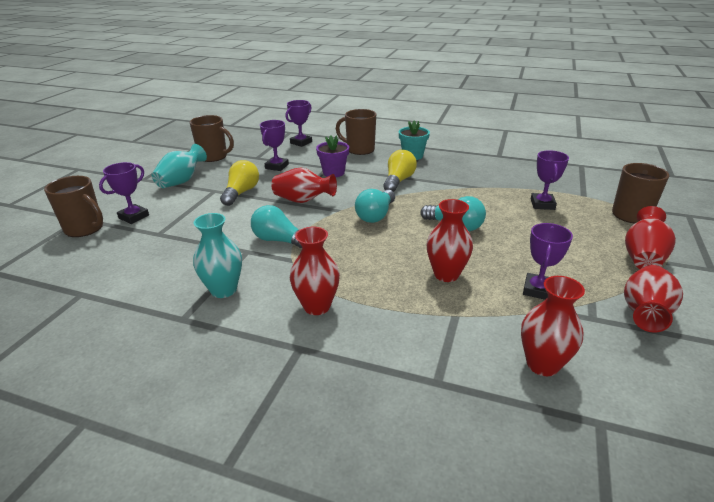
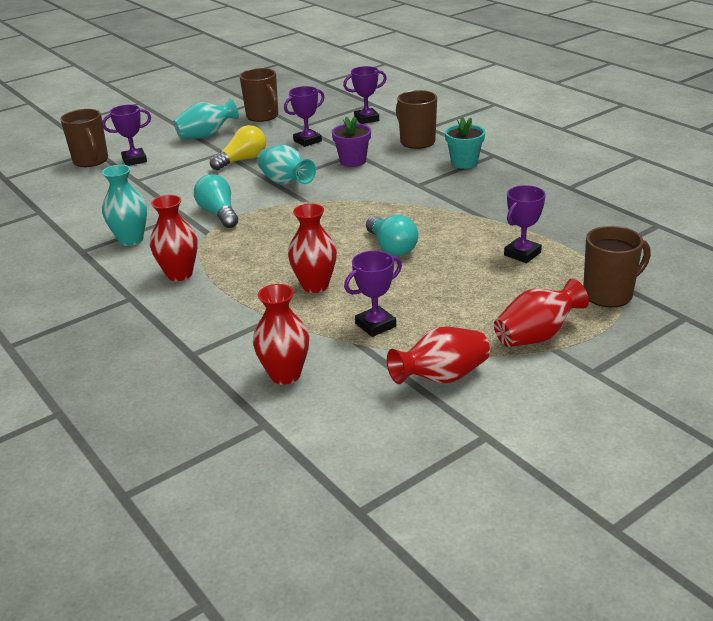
camera: 35 degrees right, 0 degrees up
red vase [271,167,337,203] -> turquoise vase [257,145,316,185]
turquoise light bulb [355,189,395,223] -> none
yellow light bulb [383,150,417,192] -> none

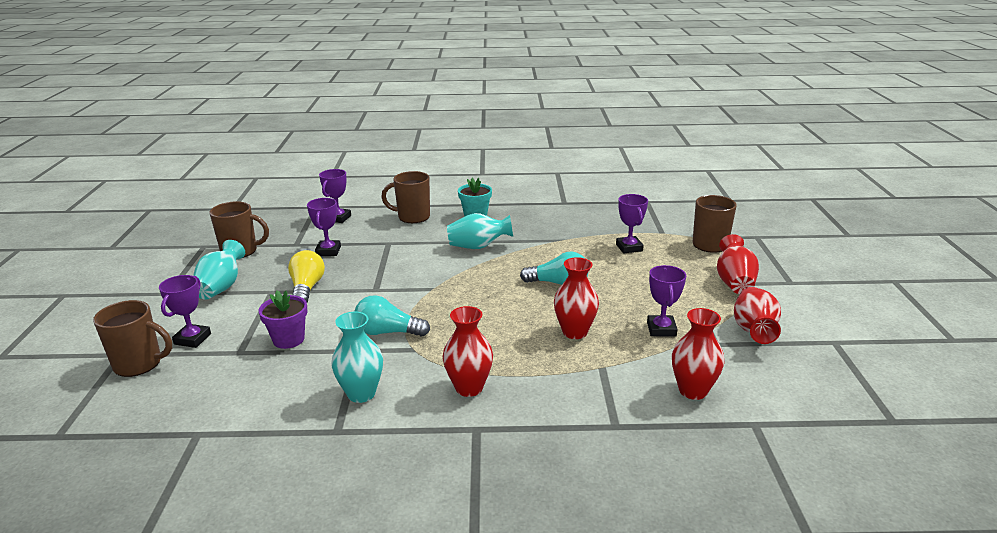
camera: 55 degrees left, 5 degrees down
turquoise vase [257,145,316,185] -> turquoise vase moved to [447,213,513,249]
purple flower pot [332,116,371,167] -> purple flower pot moved to [259,291,308,349]

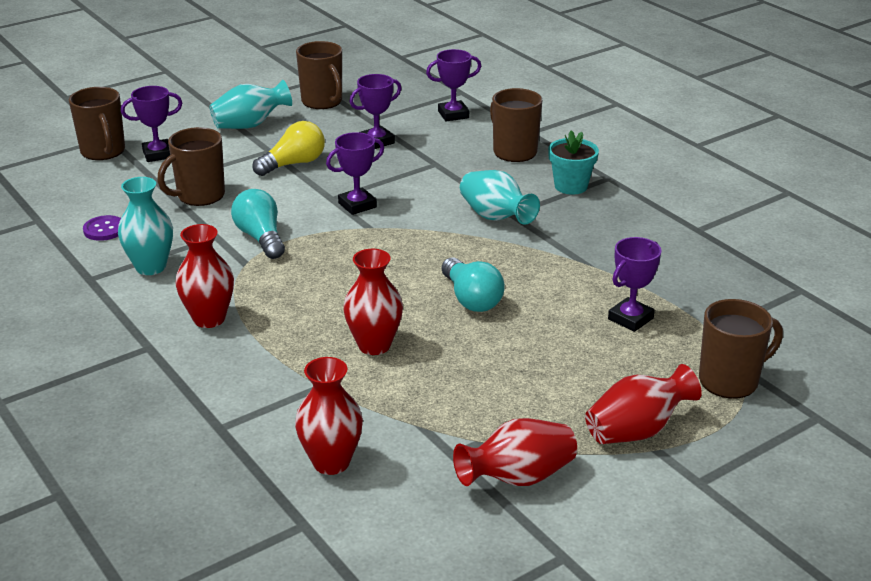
camera: 55 degrees right, 5 degrees up
purple flower pot [259,291,308,349] -> brown mug [157,127,225,206]
purple trophy [647,265,686,337] -> purple trophy moved to [326,132,384,215]
none -> purple button [83,215,121,241]

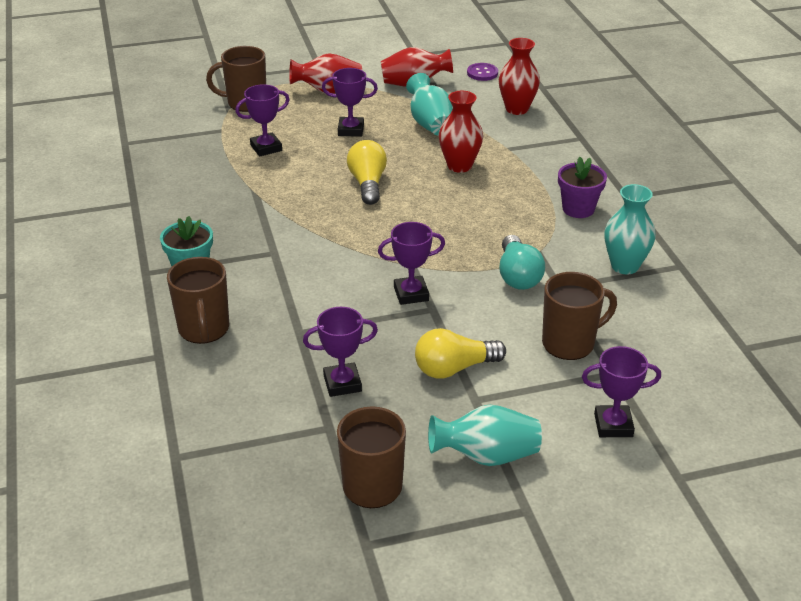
camera: 160 degrees left, 5 degrees up
brown mug [69,87,125,160] -> none
purple button [83,215,121,241] -> purple button moved to [467,63,498,81]
red vase [175,224,234,328] -> purple flower pot [558,157,607,218]
purple trophy [426,49,481,121] -> purple trophy moved to [322,68,378,137]
turquoise light bulb [442,257,505,312] -> yellow light bulb [347,140,387,205]
turquoise vase [460,170,540,225] -> turquoise vase moved to [406,73,453,136]

